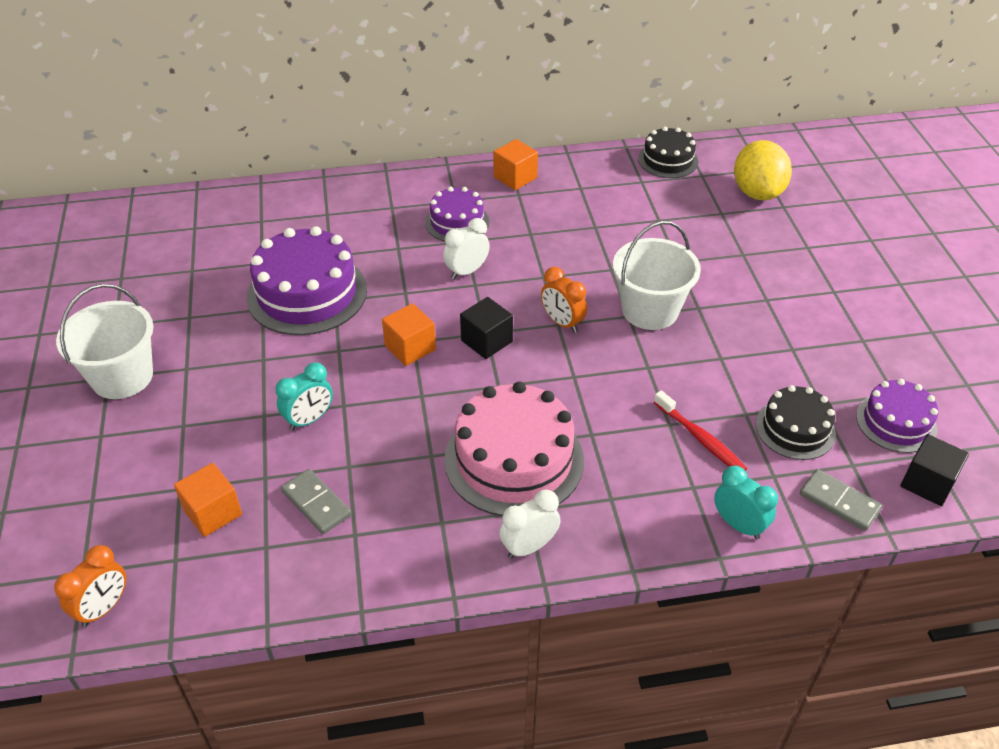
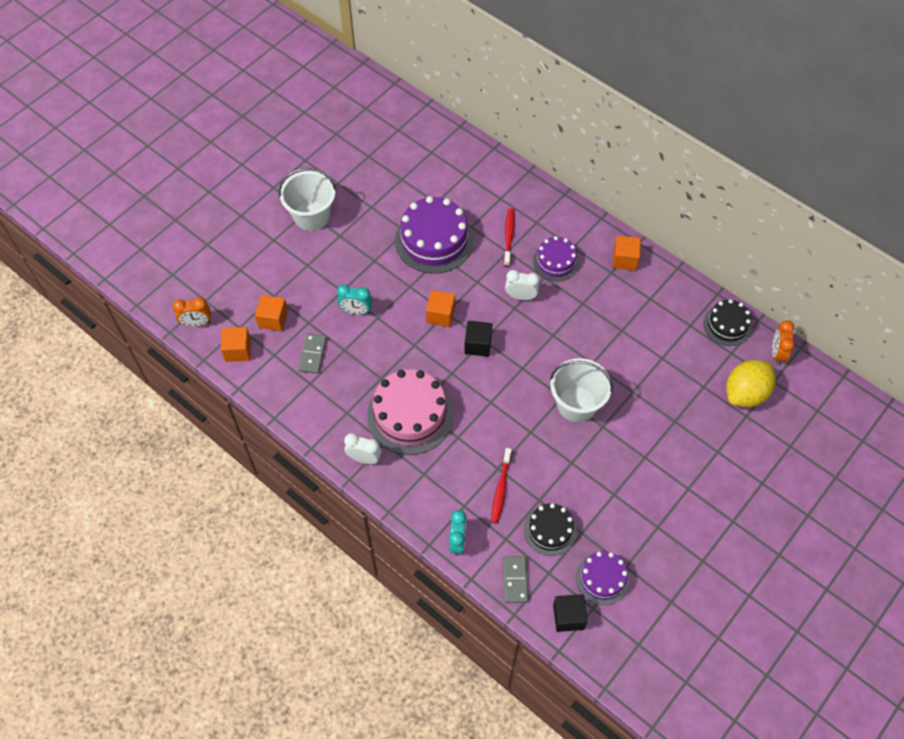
camera: 50 degrees right, 15 degrees up
orange clock [541,267,587,333] -> orange clock moved to [772,320,795,365]
none -> orange cube [221,327,251,362]
none -> red toothbrush [504,208,515,266]

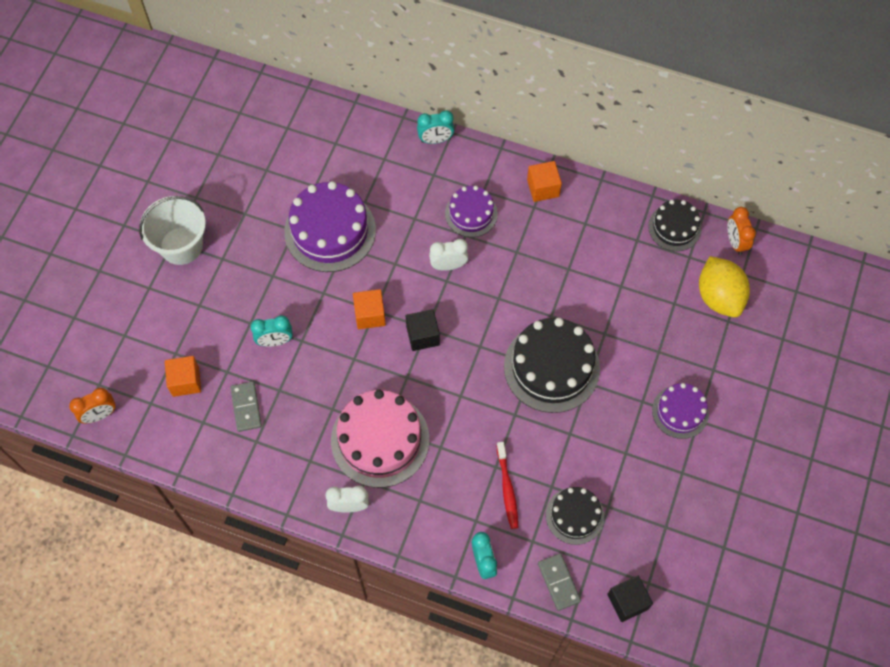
camera: 20 degrees left, 5 degrees up
orange cube [221,327,251,362] -> none
red toothbrush [504,208,515,266] -> none
white bucket [550,358,613,422] -> black cake [504,318,600,413]
purple cake [576,551,630,605] -> purple cake moved to [652,383,709,439]
yellow lemon [726,360,775,407] -> yellow lemon turned 45 degrees counterclockwise [699,256,750,317]
none -> turquoise clock [417,111,454,144]

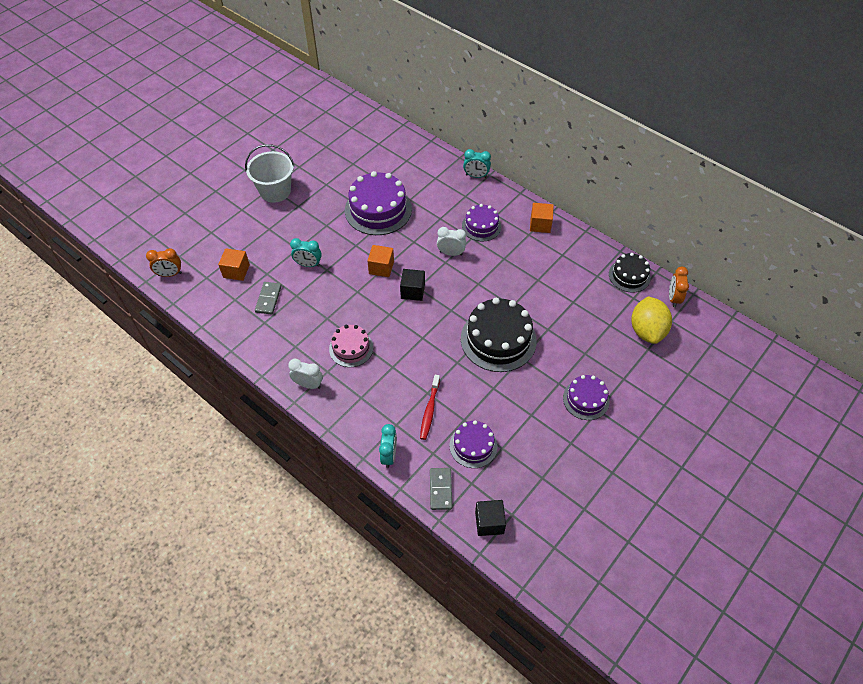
camera: 20 degrees right, 10 degrees down
pink cake [331,390,429,488] -> pink cake [329,325,373,367], size x0.58
black cake [546,487,604,545] -> purple cake [450,420,498,468]

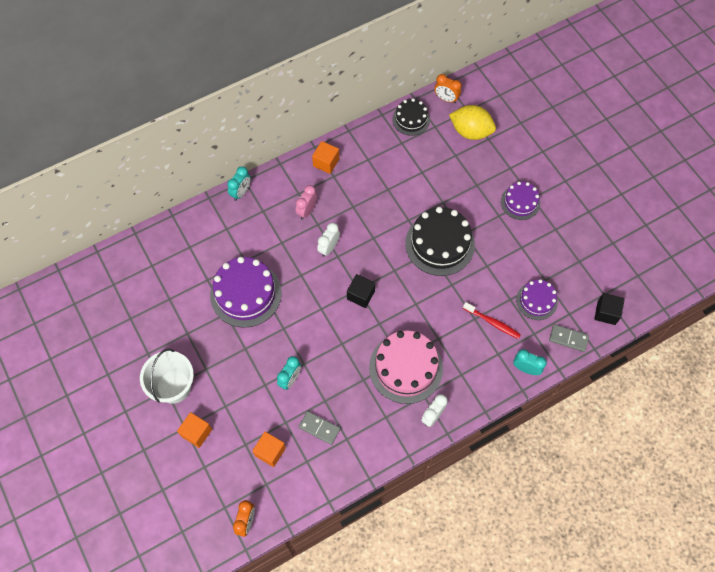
camera: 70 degrees left, 10 degrees up
pink cake [329,325,373,367] -> pink cake [369,330,443,404], size x1.73
orange cube [367,245,394,277] -> orange cube moved to [177,412,212,448]
purple cake [462,204,501,241] -> pink clock [296,185,317,220]

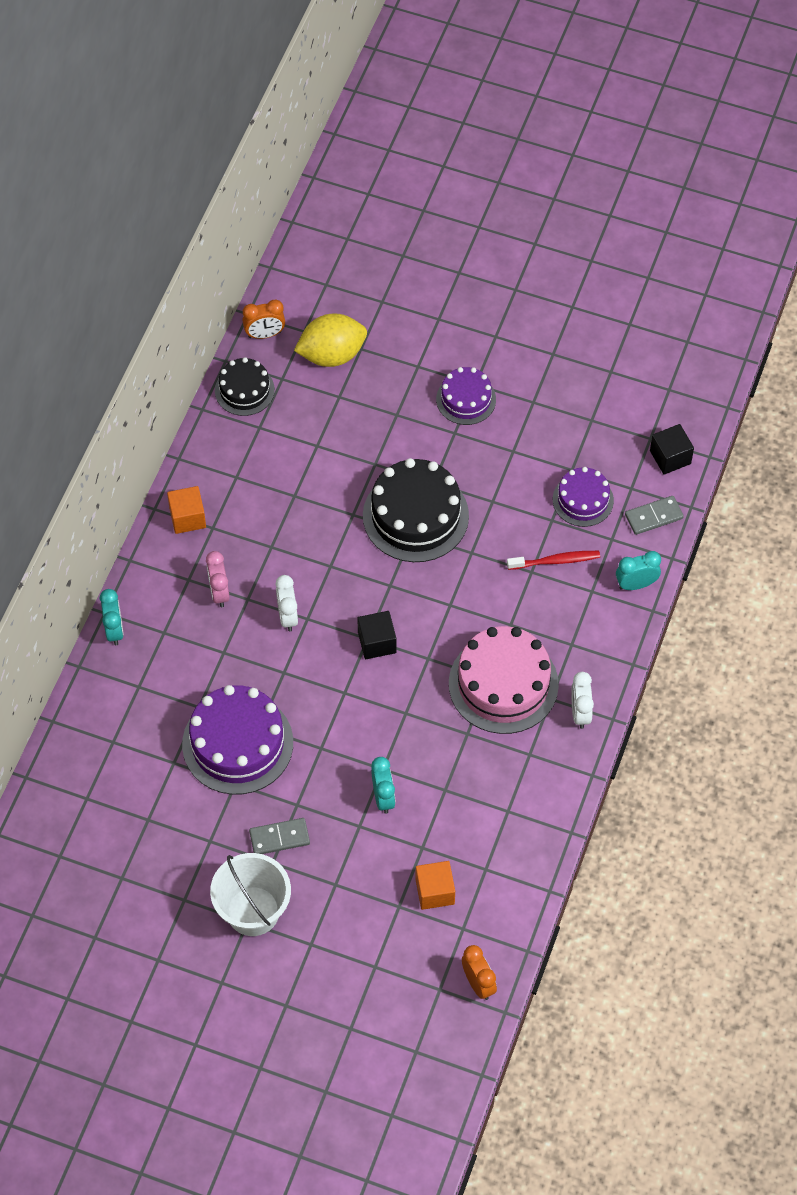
camera: 40 degrees left, 5 degrees down
orange cube [177,412,212,448] -> none
grey domino [299,411,340,445] -> grey domino moved to [249,818,310,854]

